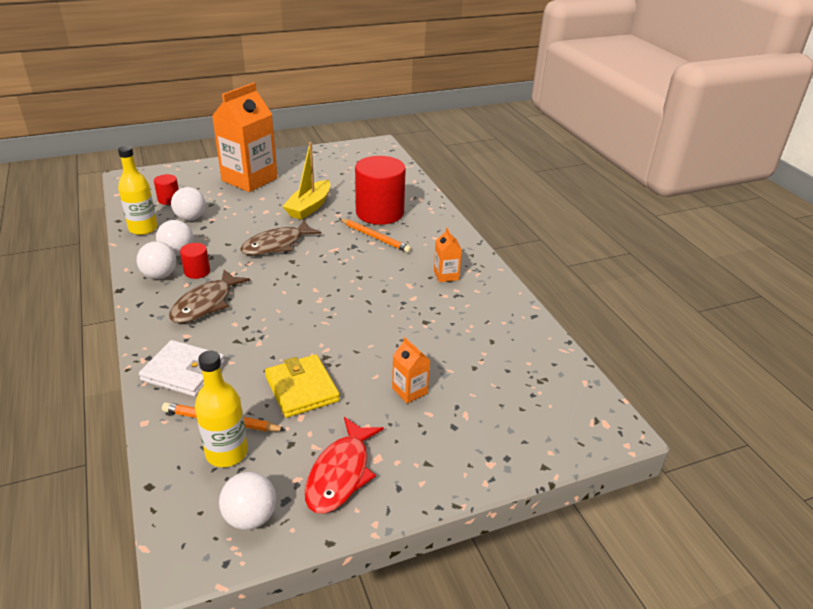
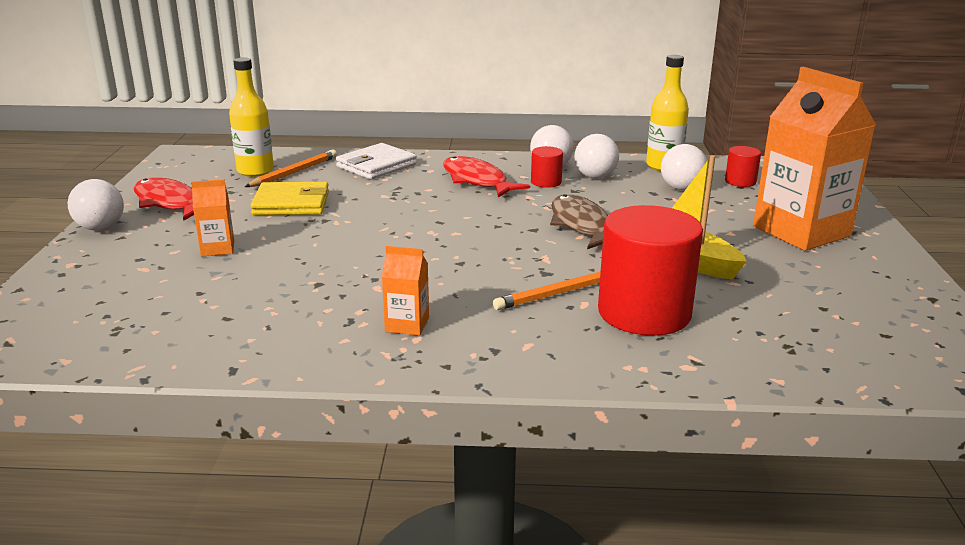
camera: 115 degrees right, 10 degrees down
brown fish [169,269,250,323] -> red fish [443,156,530,198]
white ball [219,472,276,530] -> white ball moved to [68,179,124,230]

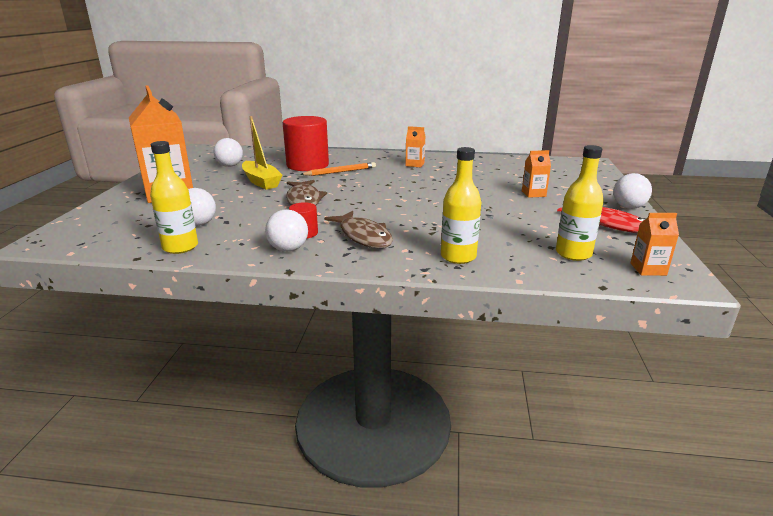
camera: 175 degrees left, 0 degrees up
orange pencil [245,150,337,187] -> none
yellow wallet [250,182,329,215] -> none
white wallet [336,143,417,179] -> yellow bottle [441,147,481,264]
red fish [443,156,530,198] -> brown fish [324,211,393,248]
white ball [574,134,619,179] -> white ball moved to [213,138,243,167]
red cylinder [725,146,761,187] -> none
none -> orange carton [630,213,679,276]

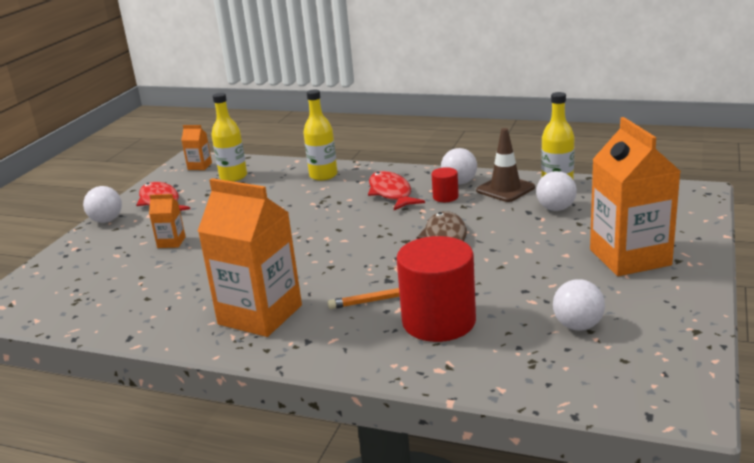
camera: 165 degrees left, 0 degrees up
yellow boat [242,116,282,190] -> none
brown fish [324,211,393,248] -> red fish [368,171,425,210]
orange carton [405,126,425,167] -> orange carton [198,178,302,337], size x2.29
none -> brown traffic cone [476,128,535,202]

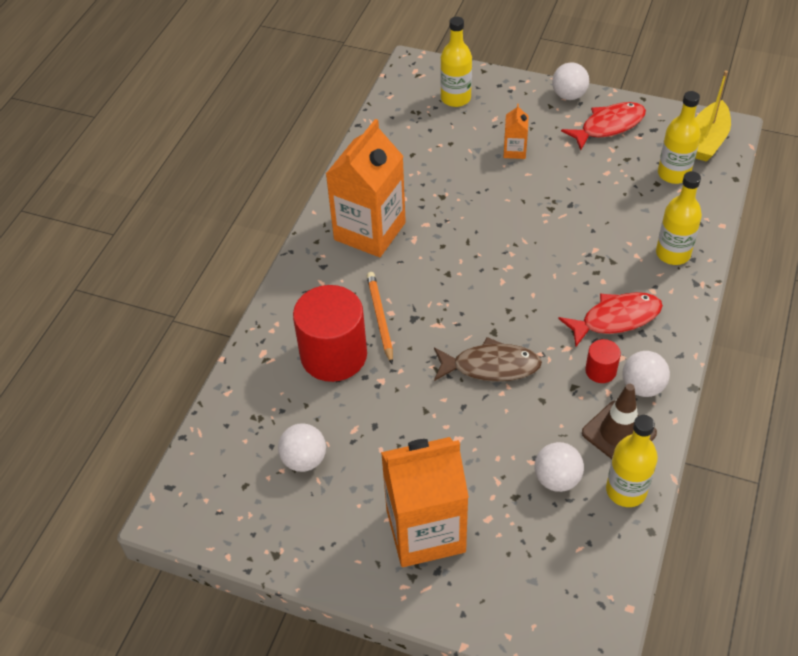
camera: 90 degrees right, 25 degrees up
orange carton [181,125,212,170] -> yellow boat [695,70,731,162]
none -> yellow bottle [440,17,472,107]

